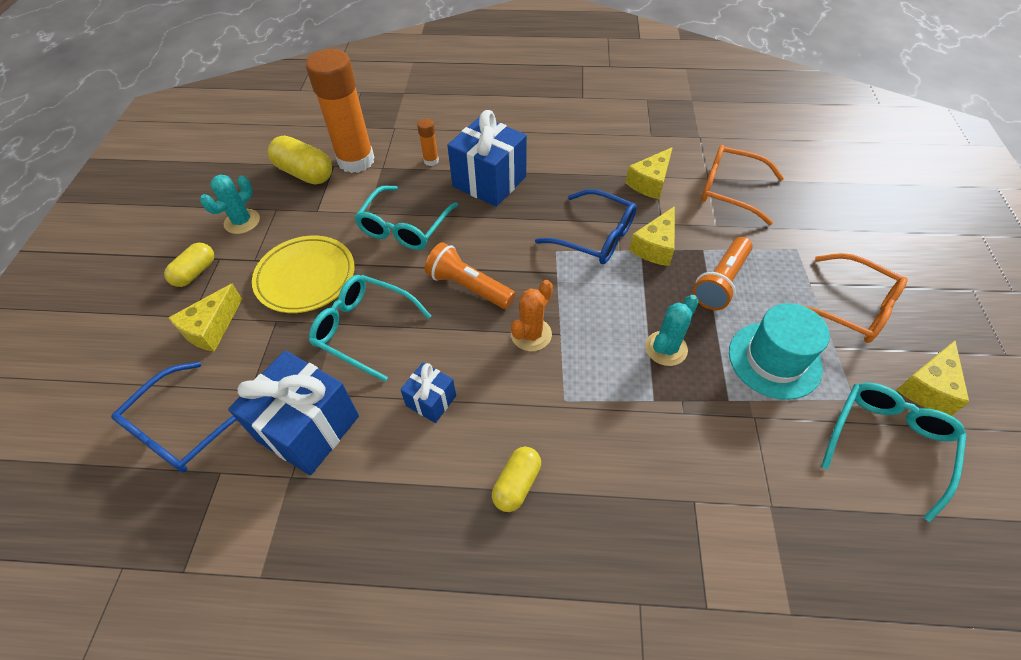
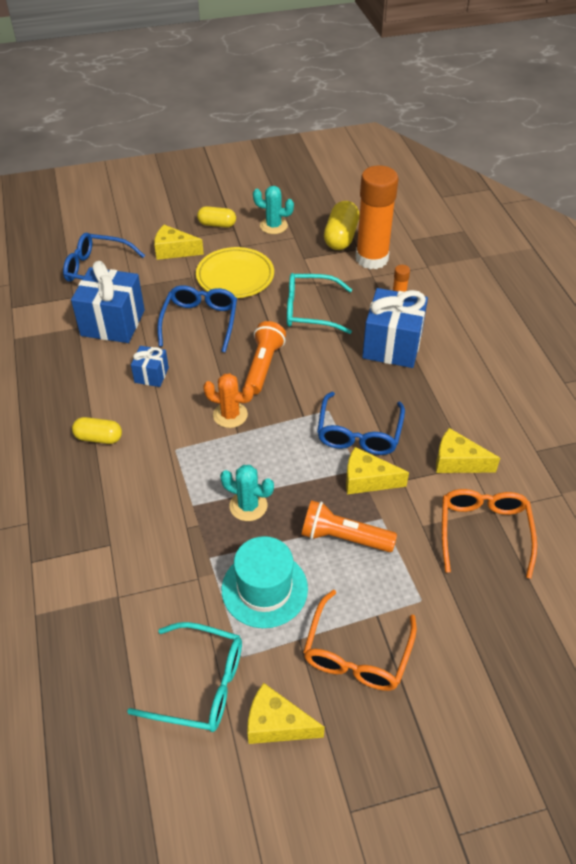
camera: 70 degrees right, 5 degrees down
turquoise glasses [309,275,431,382] -> blue glasses [157,285,237,352]

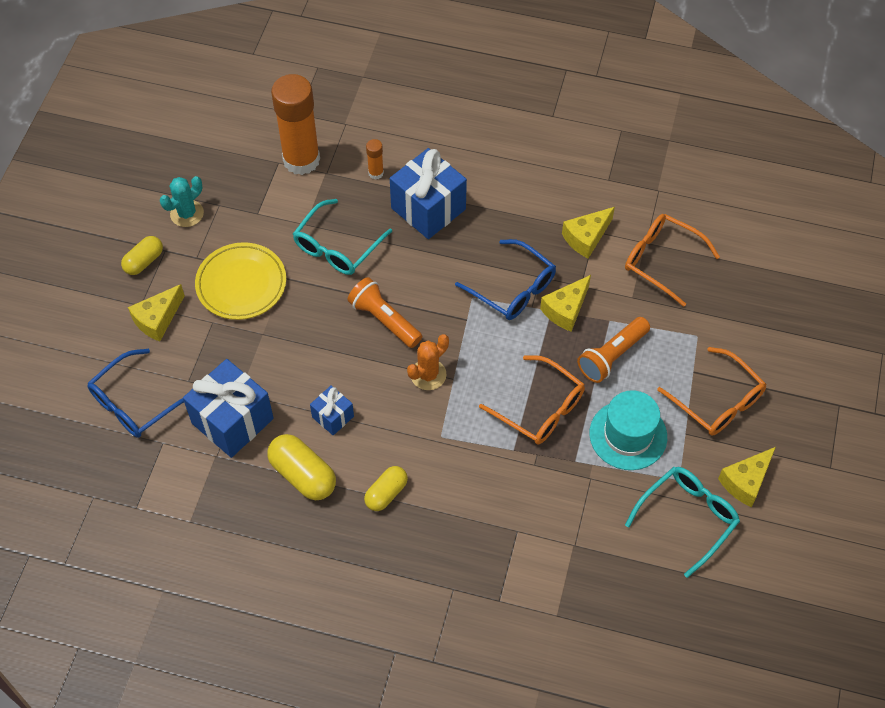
camera: 60 degrees left, 10 degrees up
blue glasses [157,285,237,352] -> none
turquoise cactus [220,465,274,521] -> orange glasses [479,355,585,444]
yellow capsule [324,201,360,250] -> yellow capsule moved to [267,434,336,500]

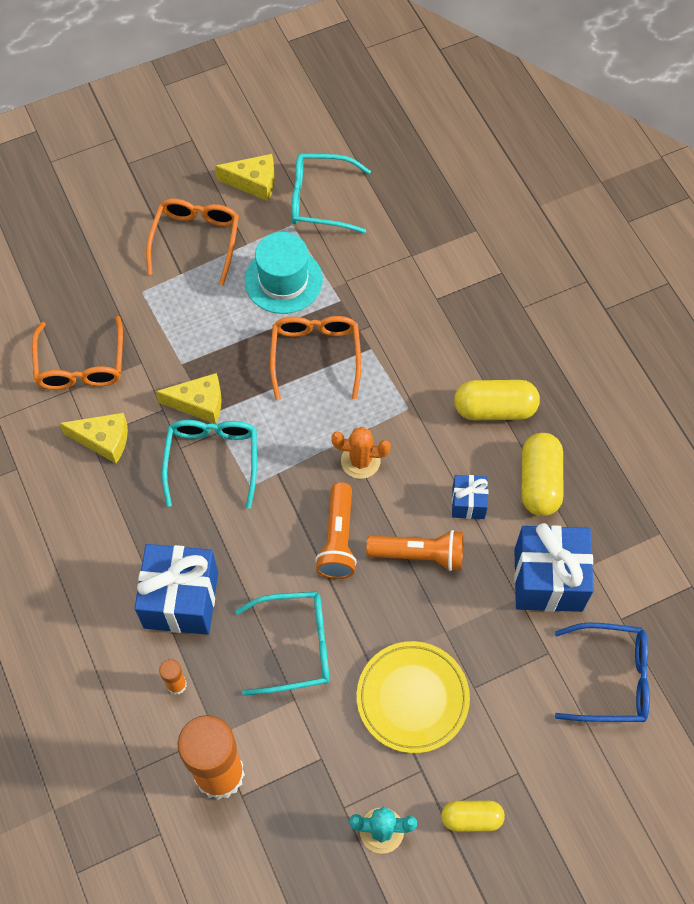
camera: 130 degrees left, 5 degrees up
yellow cheese [128,284,185,341] -> none
yellow capsule [364,466,408,511] -> yellow capsule [454,380,540,420], size x1.55
blue glasses [455,239,556,320] -> turquoise glasses [162,420,257,509]
orange flashlight [577,317,650,383] -> orange flashlight moved to [366,530,463,571]

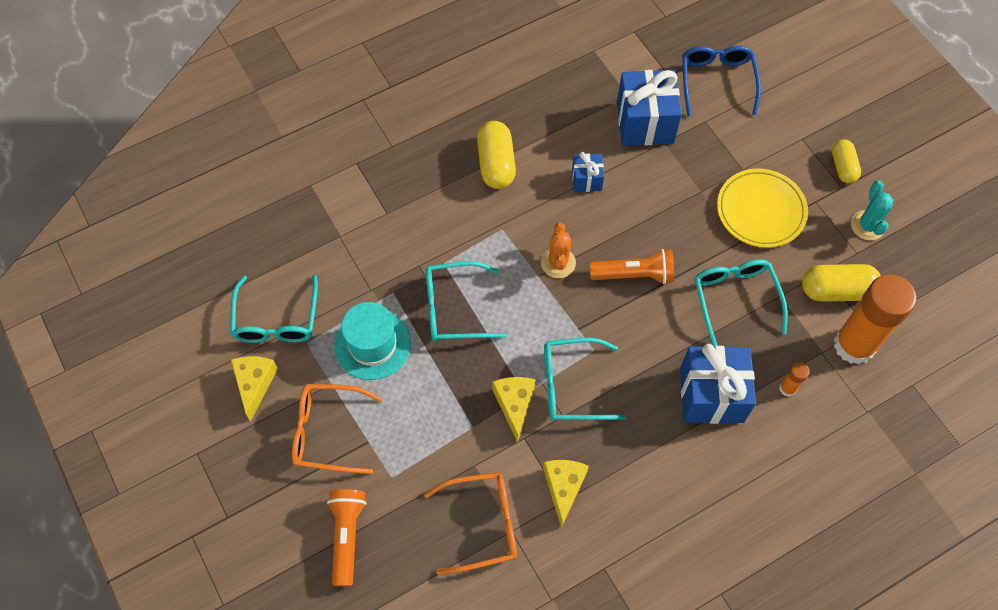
camera: 95 degrees left, 0 degrees up
orange glasses [270,316,361,400] -> turquoise glasses [426,261,507,341]
orange flashlight [366,530,463,571] -> orange flashlight moved to [327,489,367,586]
yellow capsule [522,433,563,516] -> yellow capsule moved to [802,264,881,302]

